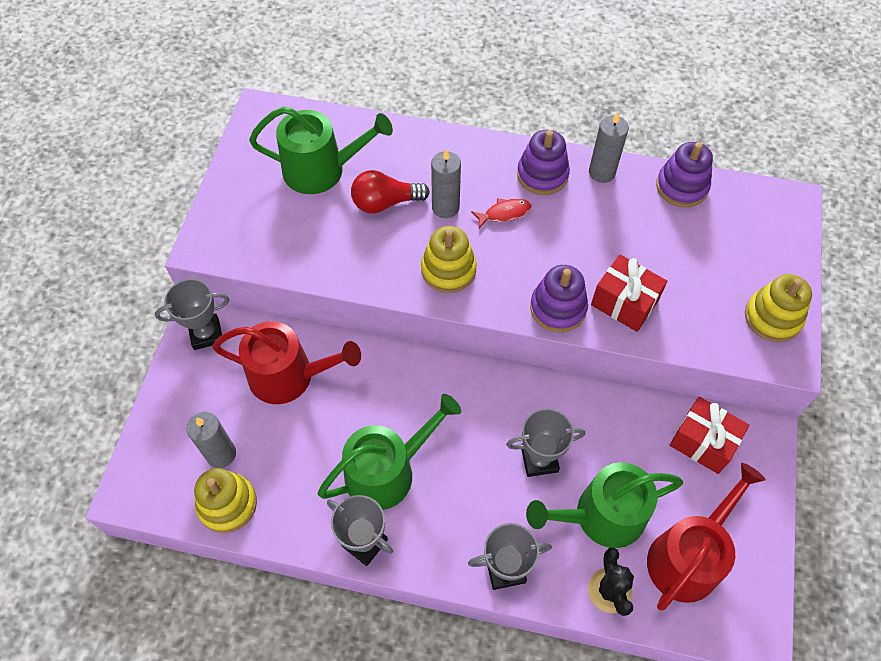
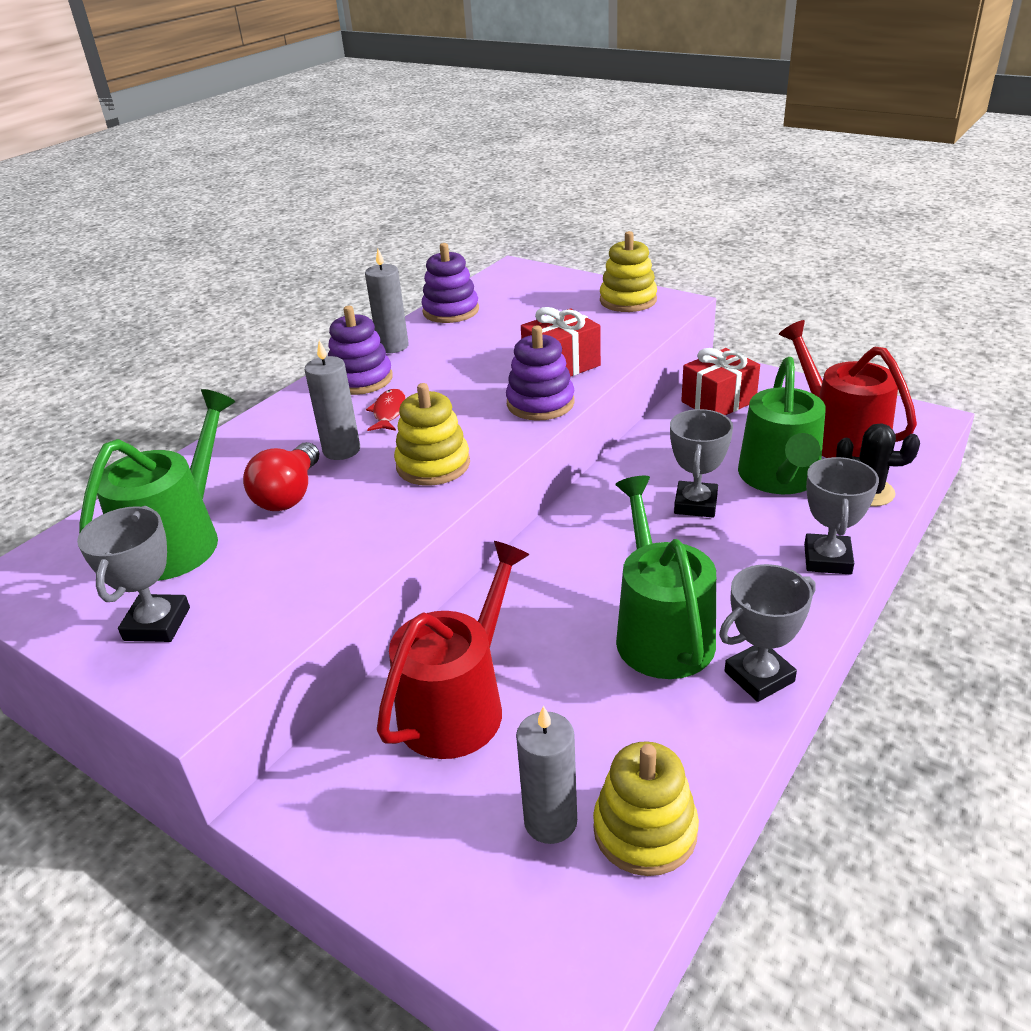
camera: 65 degrees left, 25 degrees down
grey trophy [155,279,229,350] -> grey trophy moved to [77,506,190,642]

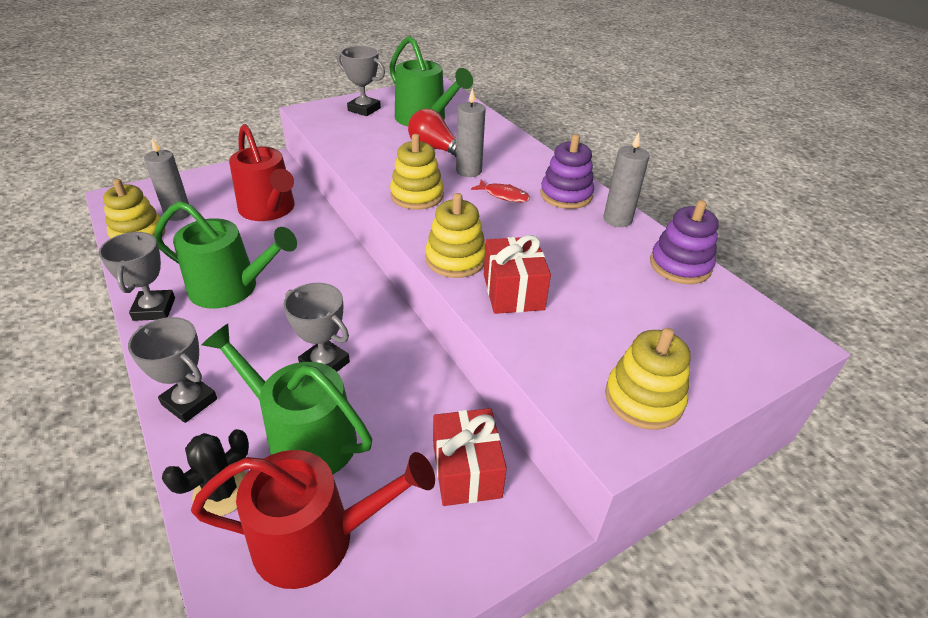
camera: 110 degrees right, 5 degrees up
purple stacking toy [506,325,575,421] -> yellow stacking toy [425,193,486,278]

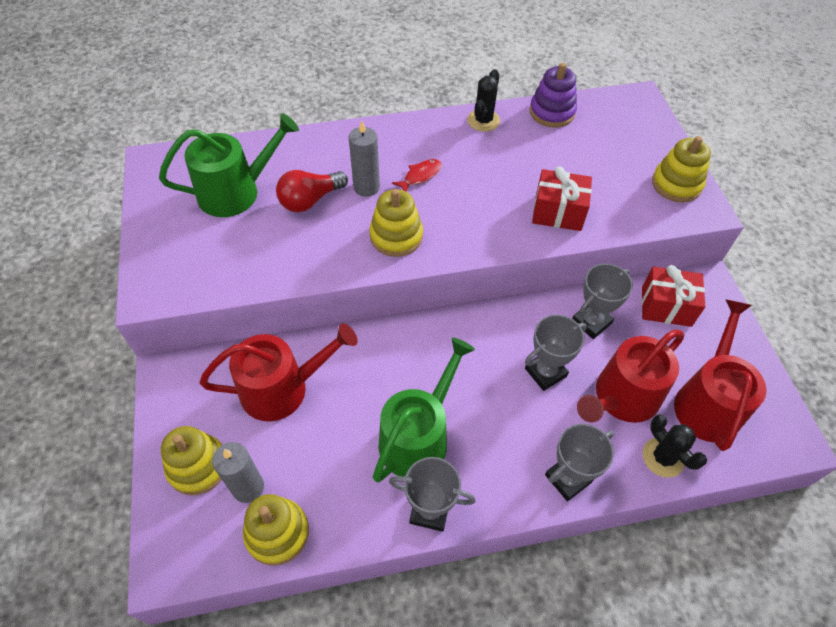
camera: 70 degrees left, 15 degrees up
green watering can [202,324,372,474] -> red watering can [577,330,684,423]
grey trophy [337,46,385,116] -> grey trophy moved to [572,263,633,339]
yellow stacking toy [425,193,486,278] -> yellow stacking toy moved to [161,426,222,495]
purple stacking toy [540,134,594,209] -> none
grey candle [603,133,650,227] -> black cactus [467,69,500,132]

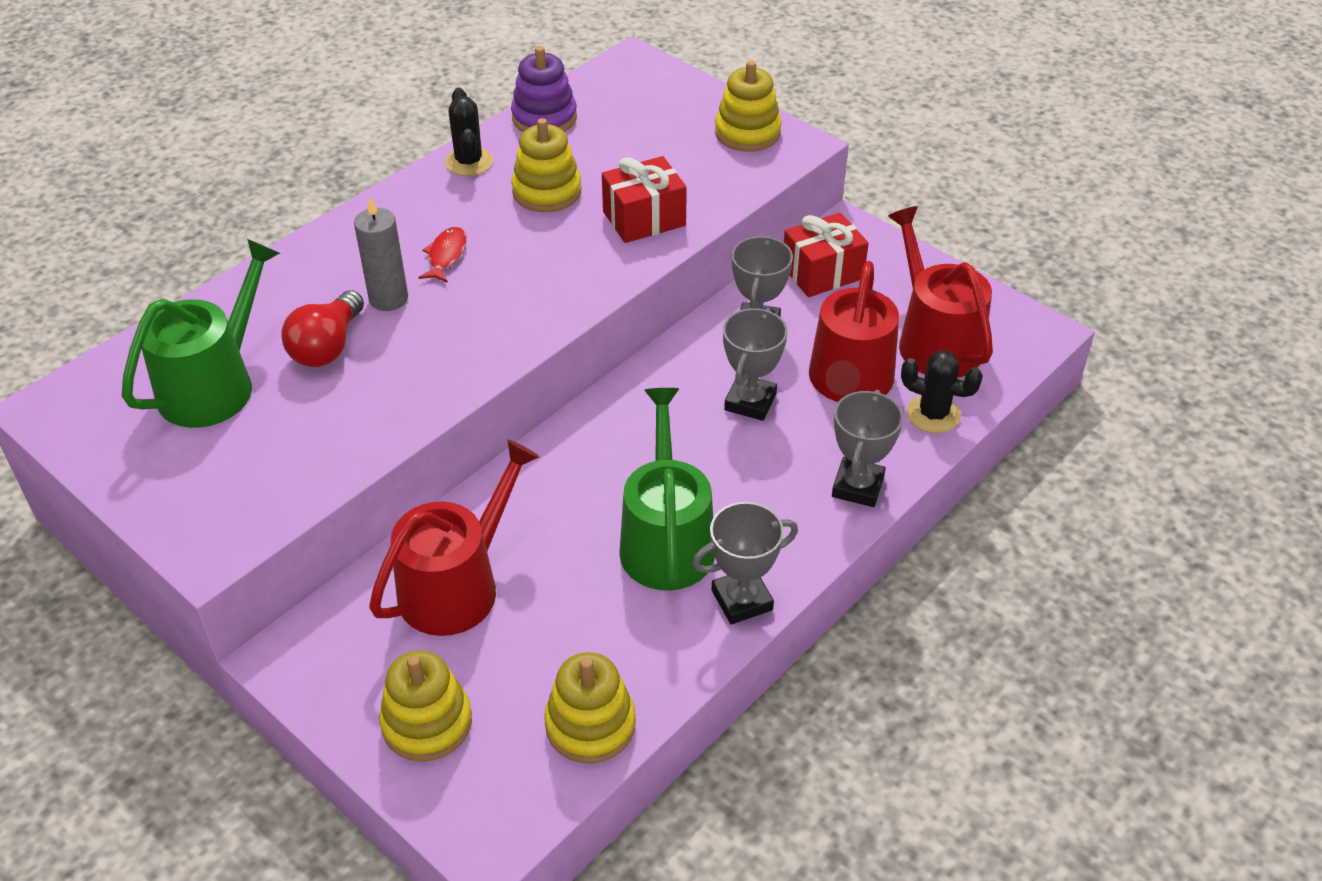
camera: 35 degrees left, 10 degrees down
grey candle [212,442,264,503] -> none
yellow stacking toy [370,189,423,257] -> yellow stacking toy moved to [512,118,582,212]

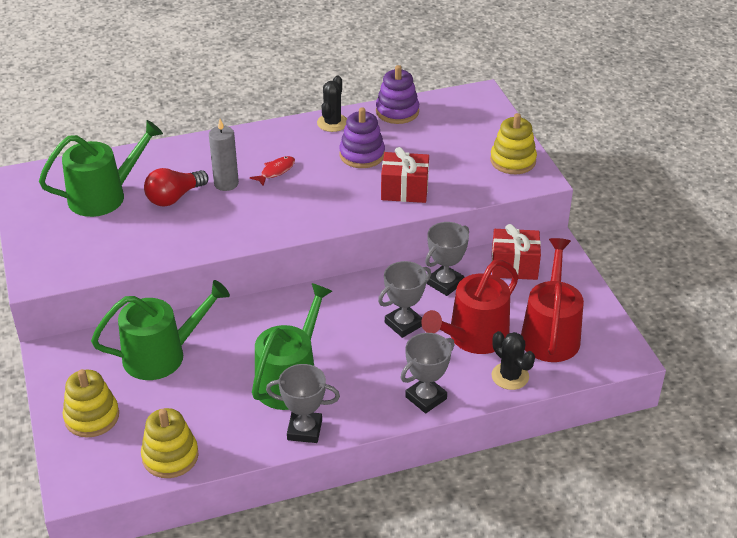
camera: 30 degrees right, 5 degrees down
red watering can [369,439,540,636] -> green watering can [91,280,230,380]
yellow stacking toy [512,118,582,212] -> purple stacking toy [339,107,385,168]

